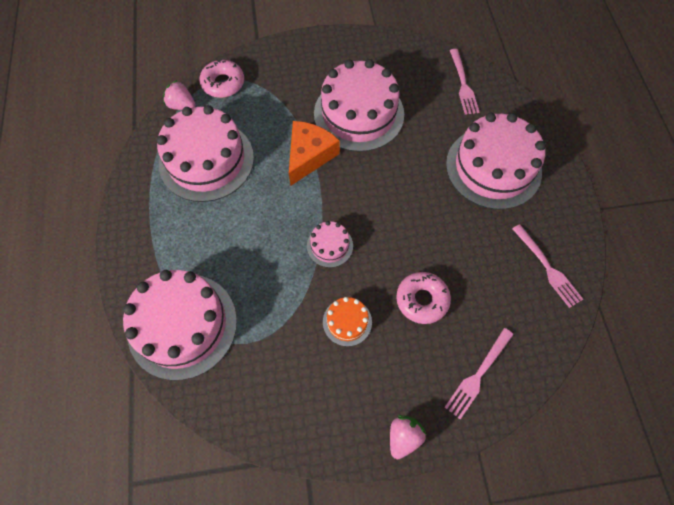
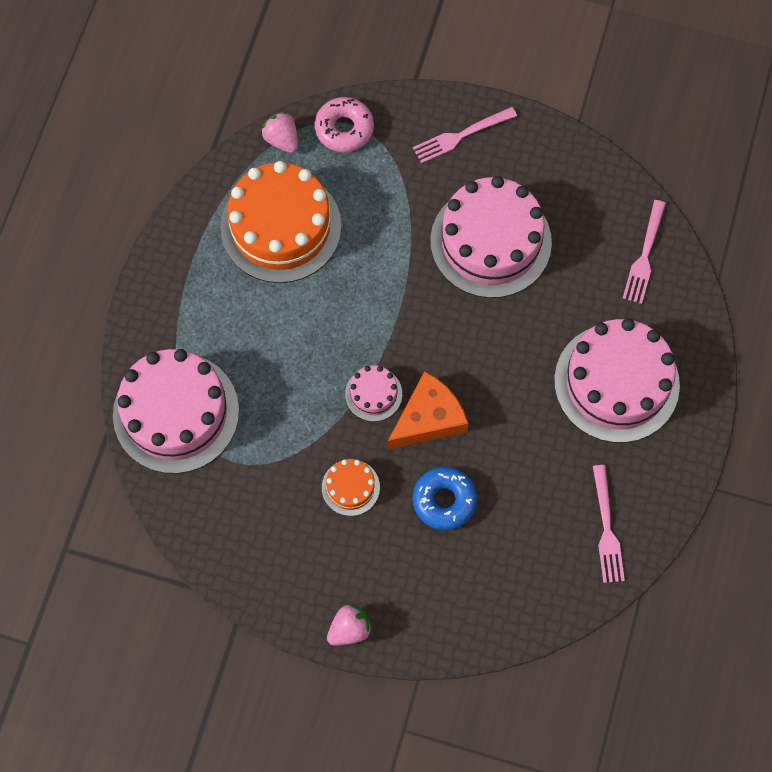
camera: 25 degrees right, 5 degrees up
pink cake [157,105,254,202] -> orange cake [220,161,342,283]
orange cheese [289,121,340,185] -> orange cheese moved to [388,371,469,450]
pink donut [396,272,451,324] -> blue donut [413,467,477,530]
pink fork [445,328,514,419] -> pink fork moved to [413,107,517,164]

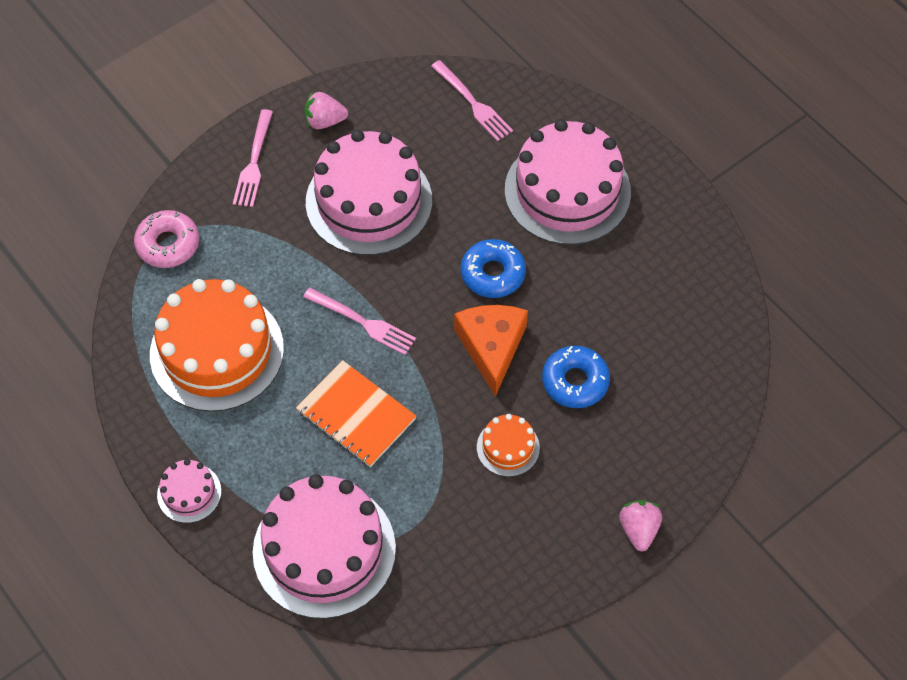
camera: 55 degrees left, 10 degrees down
pink strawberry [261,111,298,153] -> pink strawberry moved to [304,91,348,129]
pink cake [345,365,402,422] -> pink cake moved to [157,459,222,523]
pink fork [593,465,625,583] -> pink fork moved to [303,288,416,355]
none -> orange notebook [296,360,416,467]
none -> blue donut [461,239,526,298]

